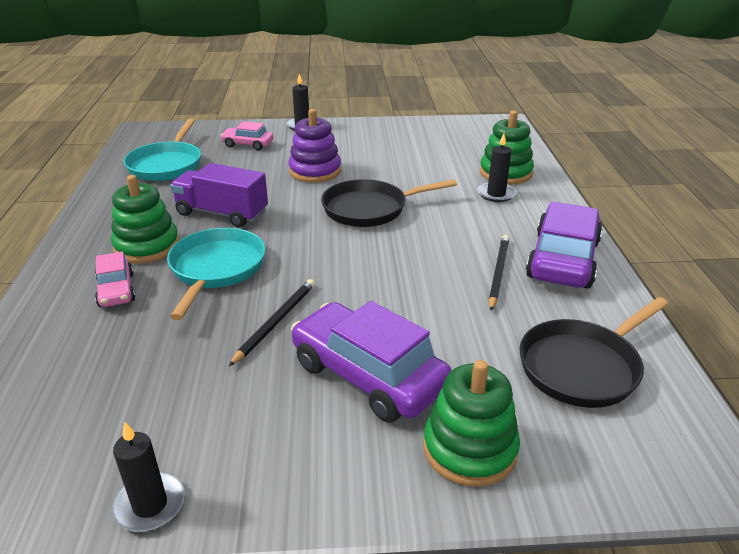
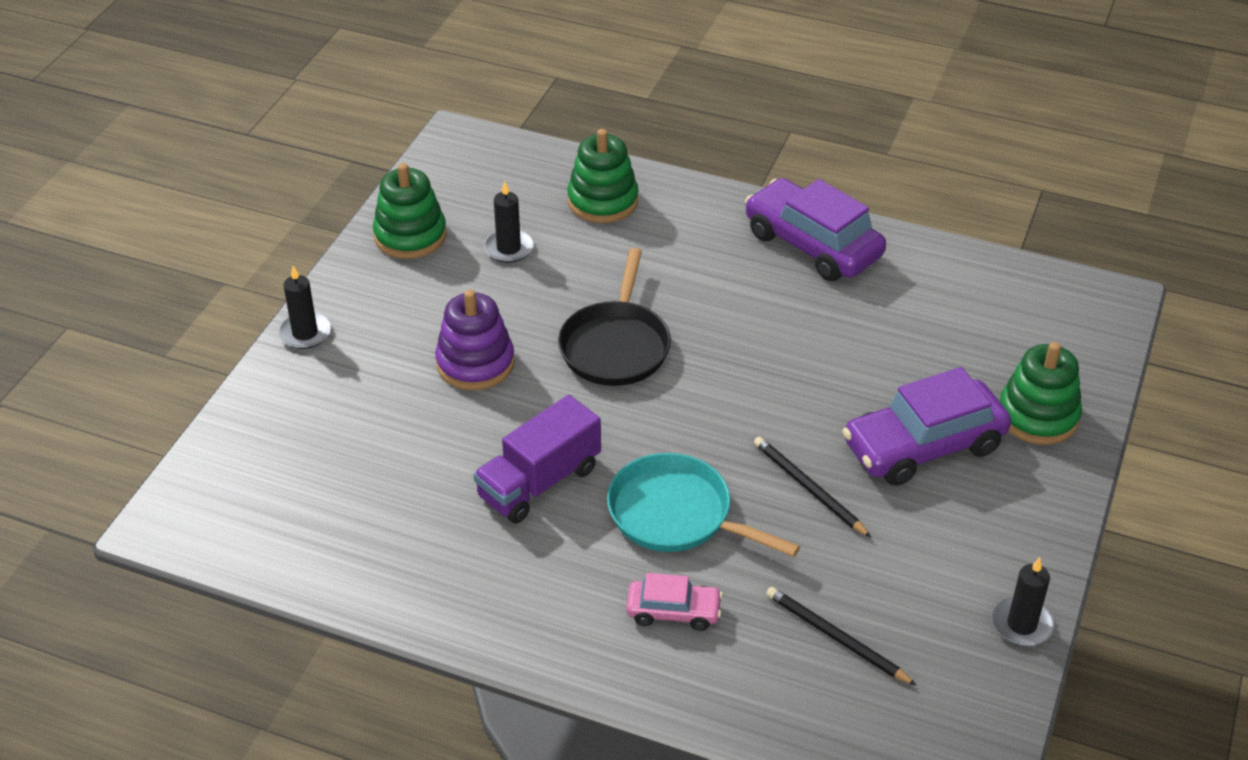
camera: 65 degrees left, 10 degrees up
green stacking toy [111,175,179,263] -> green stacking toy moved to [373,163,447,259]
turquoise pan [124,118,201,181] -> none
pink car [220,121,273,151] -> none
black candle [478,134,516,202] -> black candle moved to [484,181,534,263]
black pencil [489,235,509,311] -> black pencil moved to [766,587,917,686]
black pan [519,297,668,408] -> none

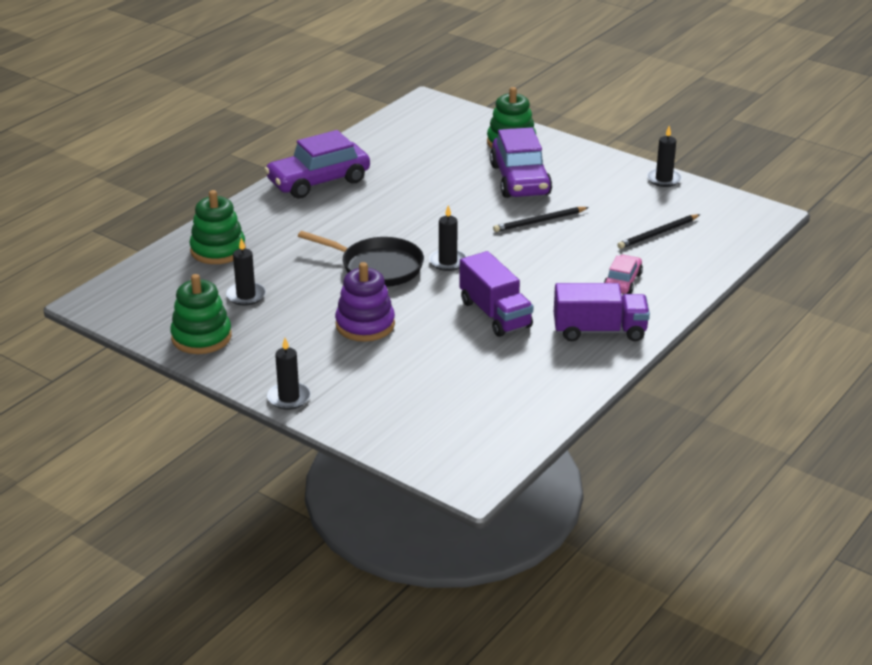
camera: 75 degrees left, 10 degrees down
turquoise pan [607,453,800,557] -> none
none -> black candle [429,205,467,271]
none -> purple truck [554,283,650,341]

